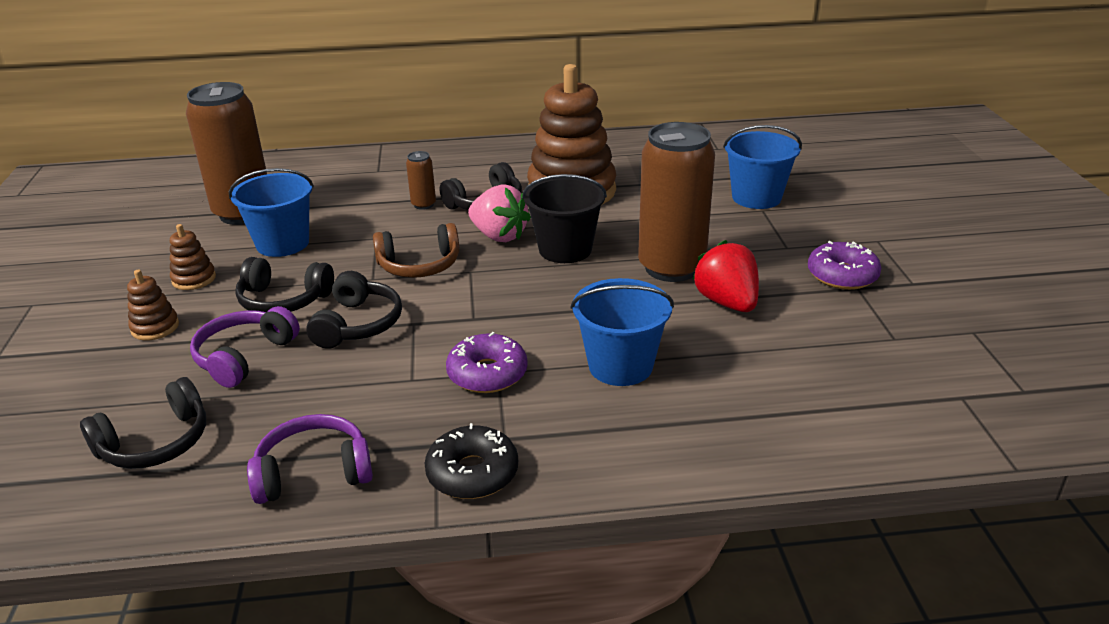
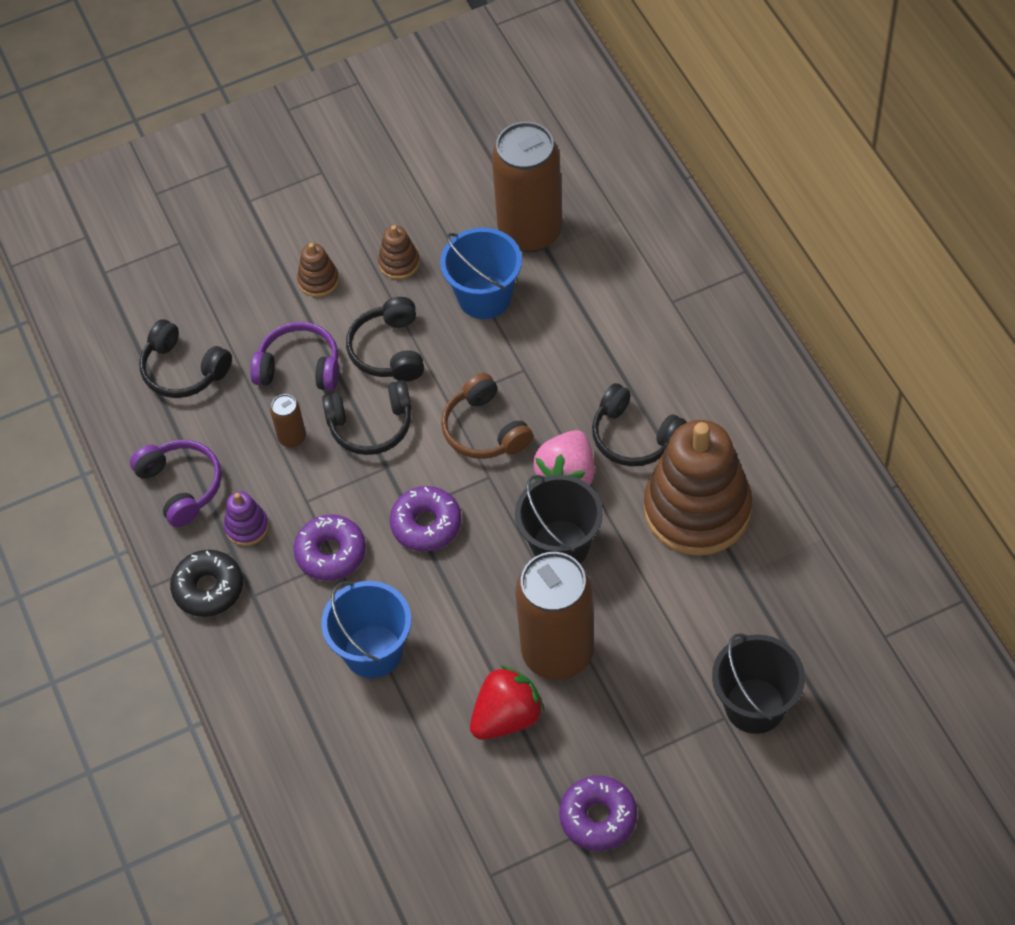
camera: 75 degrees right, 25 degrees up
brown can [406,151,436,210] -> brown can moved to [270,394,306,447]
blue bucket [723,125,802,209] -> black bucket [712,633,805,734]
none -> purple stacking toy [224,491,269,546]
none -> purple donut [390,486,461,552]

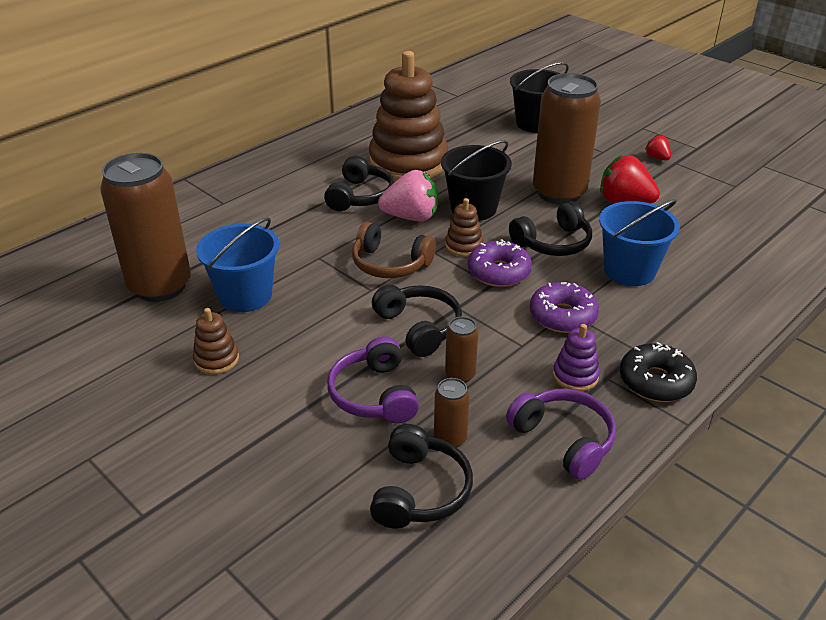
camera: 115 degrees left, 20 degrees down
purple headphones [130,440,222,527] -> purple headphones turned 105 degrees clockwise [506,389,616,480]
brown stacking toy [297,243,339,297] -> brown stacking toy moved to [445,198,483,257]
black headphones [346,297,424,381] -> black headphones moved to [509,201,592,256]
brown headphones [441,373,533,459] -> brown headphones turned 75 degrees clockwise [352,222,436,278]
purple donut [559,776,637,851] -> red strawberry [645,135,671,160]
none -> brown can [434,378,470,448]

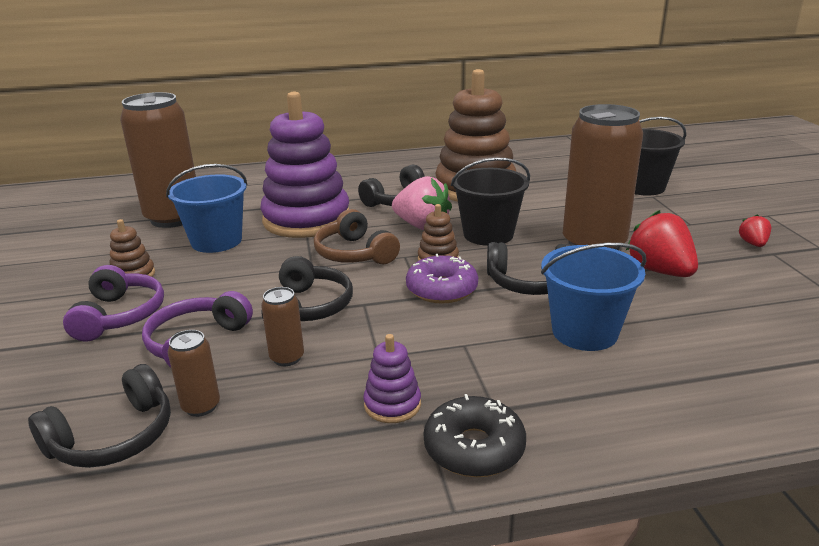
camera: 35 degrees right, 10 degrees down
purple headphones [506,389,616,480] -> purple headphones moved to [63,265,164,341]
purple donut [530,282,599,333] -> none
none -> purple stacking toy [260,92,349,238]

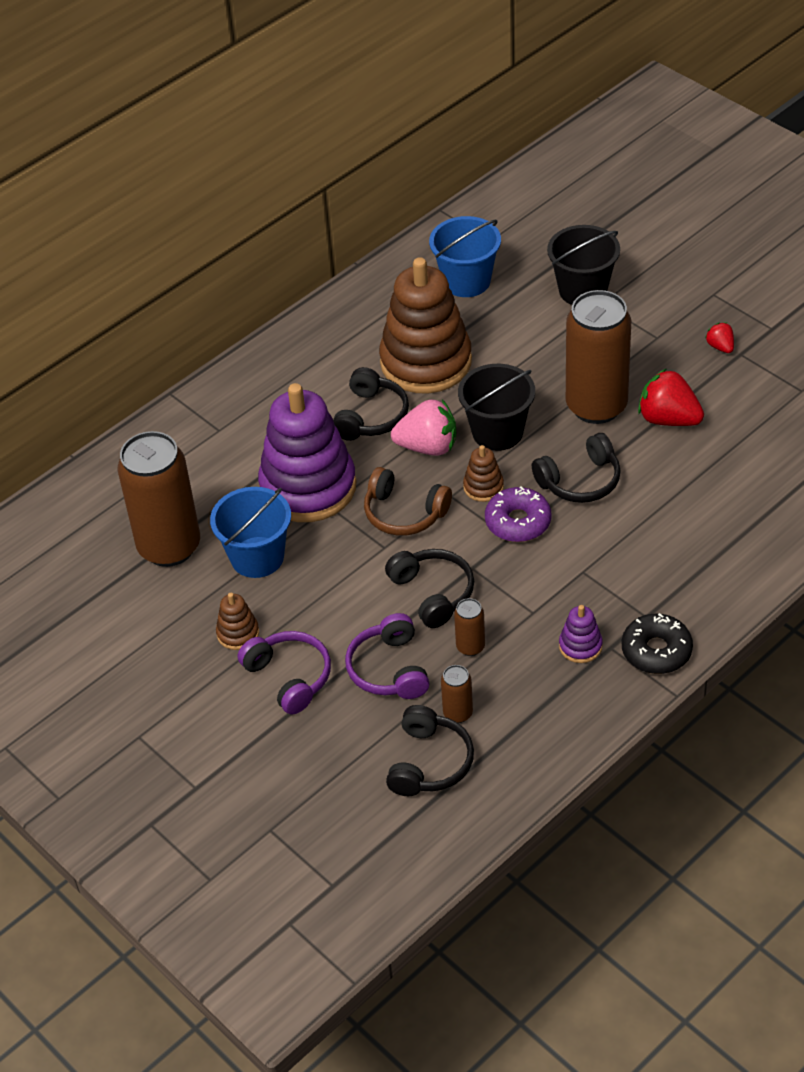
camera: 30 degrees left, 20 degrees up
blue bucket [541,243,647,351] -> blue bucket moved to [429,216,501,297]

